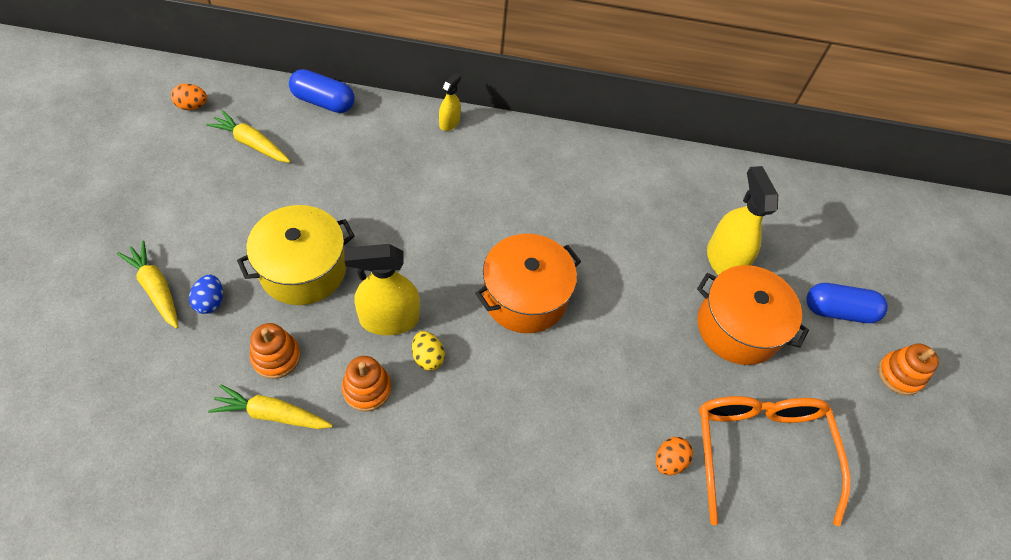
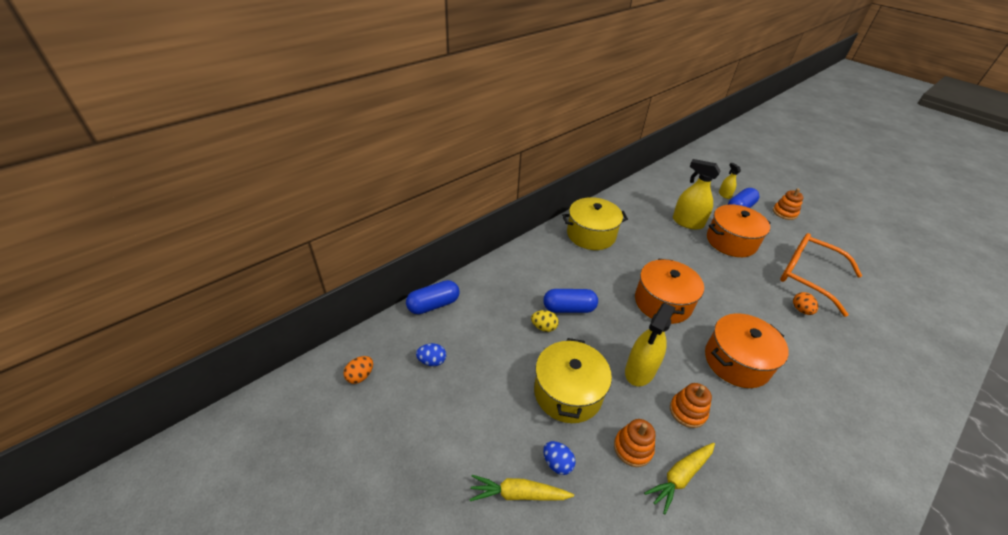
camera: 45 degrees left, 15 degrees down
yellow carrot [206,110,290,163] -> blue egg [416,343,446,366]
yellow egg [412,331,445,371] -> yellow egg moved to [531,310,559,332]
yellow spray bottle [439,73,461,131] -> yellow spray bottle moved to [719,163,741,199]
none -> blue capsule [543,289,598,313]
none -> yellow pot [562,197,628,250]
none -> orange pot [705,313,789,388]

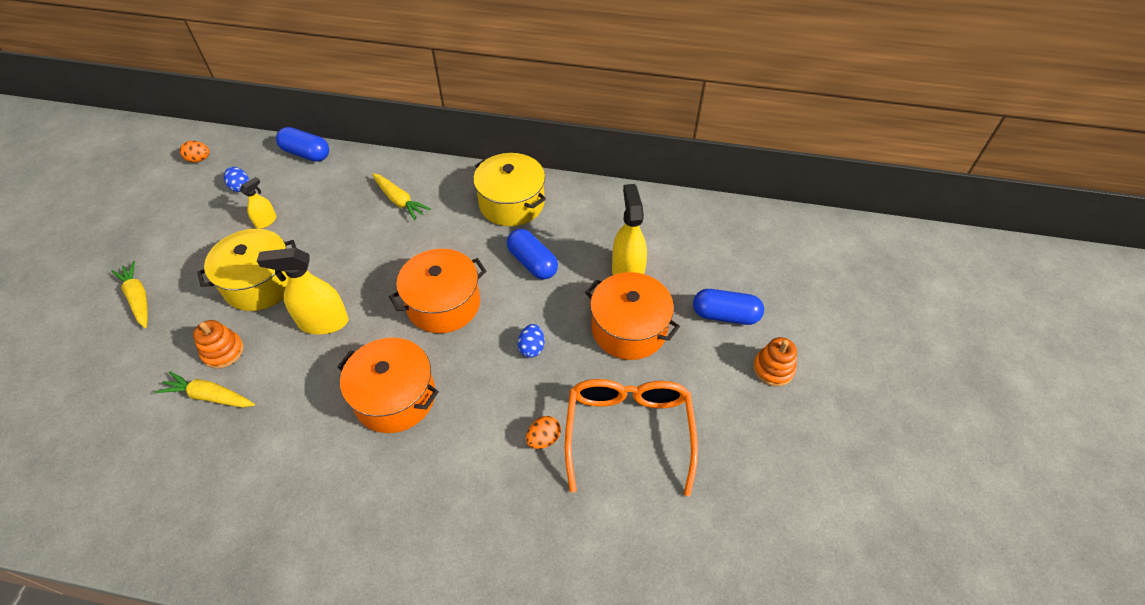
camera: 55 degrees right, 10 degrees up
yellow egg [531,310,559,332] -> none
blue capsule [543,289,598,313] -> blue capsule moved to [507,229,558,280]
blue egg [543,441,575,475] -> blue egg moved to [518,324,544,358]
orange stacking toy [670,383,712,428] -> none
yellow spray bottle [719,163,741,199] -> yellow spray bottle moved to [240,177,276,229]
none -> yellow carrot [372,173,431,220]

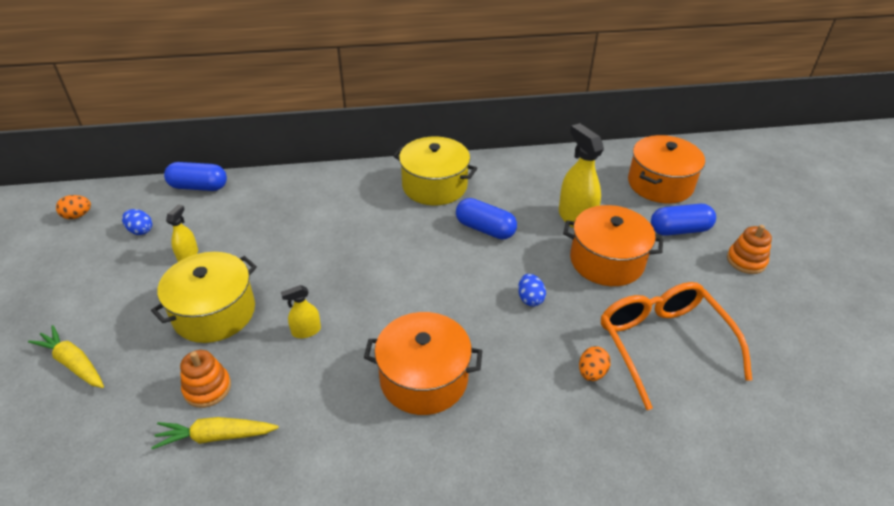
camera: 20 degrees left, 10 degrees down
yellow spray bottle [257,248,349,335] -> yellow spray bottle [281,285,321,338], size x0.53
yellow carrot [372,173,431,220] -> none
orange pot [389,249,486,333] -> orange pot moved to [628,135,705,204]

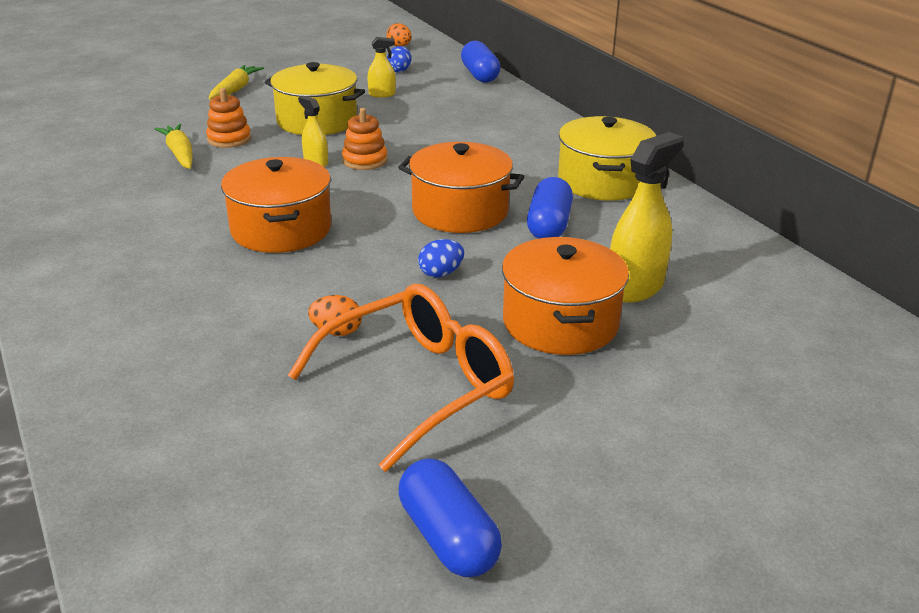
camera: 70 degrees right, 10 degrees down
orange pot [628,135,705,204] -> orange pot moved to [398,142,524,233]
blue capsule [651,204,716,236] -> blue capsule moved to [399,458,502,577]
orange stacking toy [727,225,772,274] -> orange stacking toy moved to [342,108,388,170]

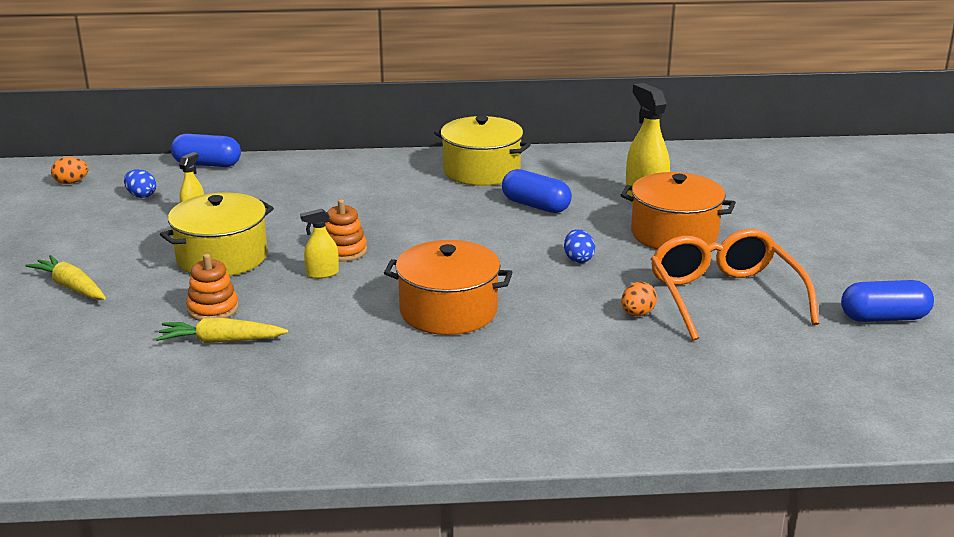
camera: 65 degrees left, 5 degrees down
orange pot [398,142,524,233] -> none

